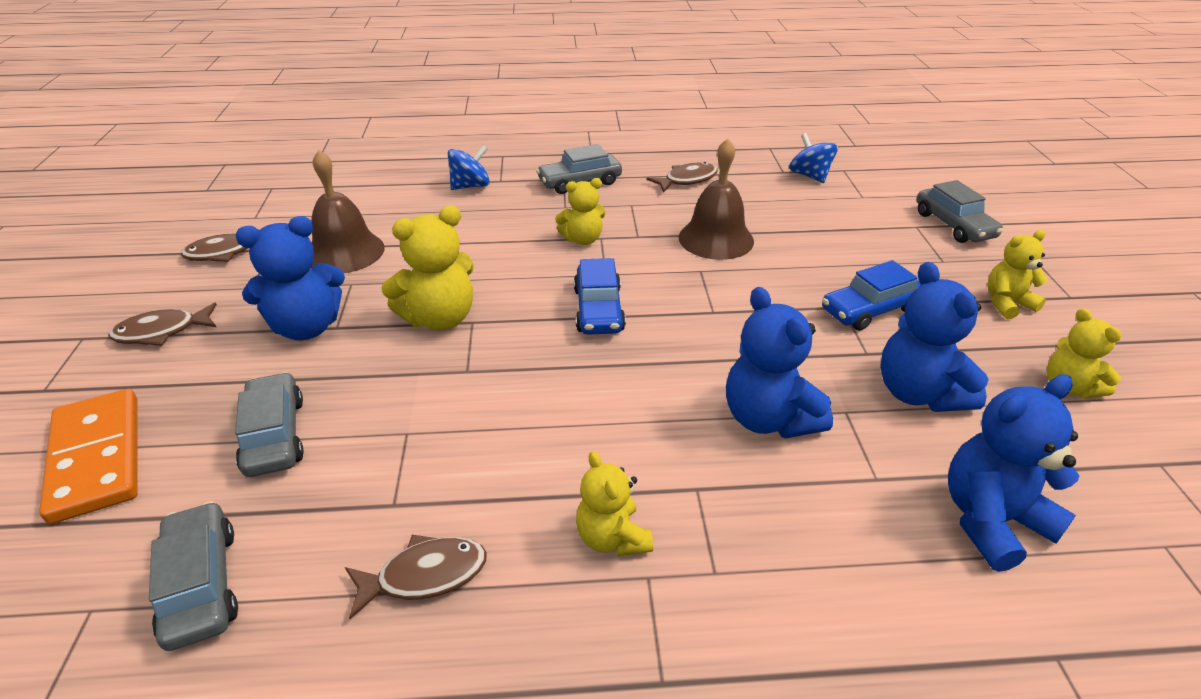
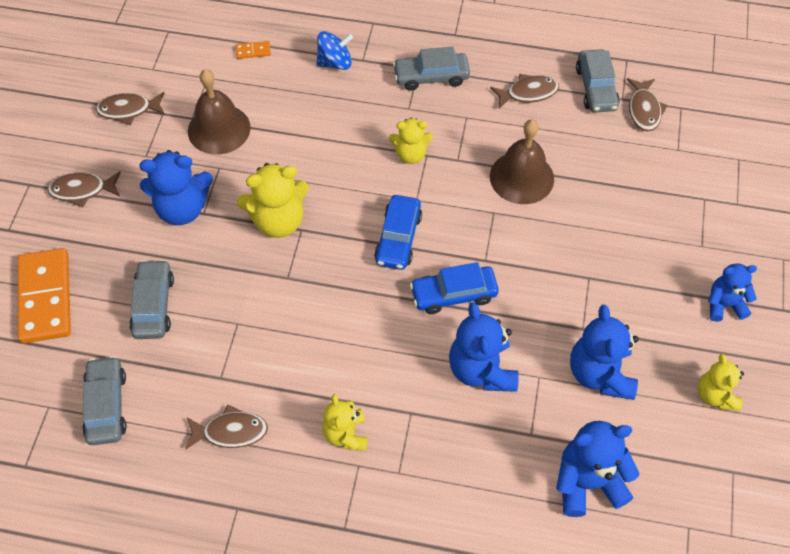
camera: 15 degrees right, 20 degrees up
blue spinning top [789,133,838,183] -> brown fish [627,78,668,132]
blue car [822,260,922,331] -> blue car moved to [410,262,499,314]
grey car [917,180,1003,243] -> grey car moved to [576,49,620,113]
yellow teddy bear [988,230,1049,319] -> blue teddy bear [708,263,757,322]
none -> orange domino [235,41,271,59]

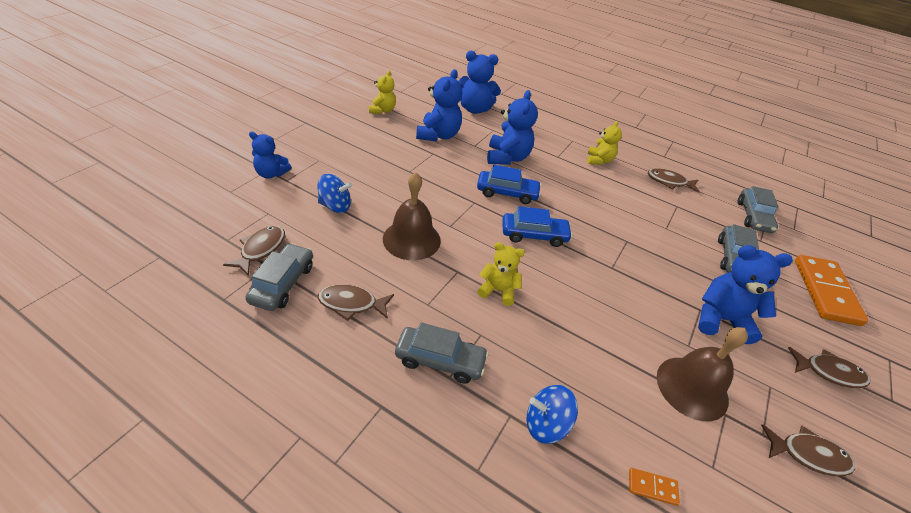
camera: 165 degrees left, 15 degrees down
yellow teddy bear [237,163,309,238] -> none
blue car [374,195,422,270] -> blue car turned 60 degrees clockwise [502,206,573,247]
blue teddy bear [708,263,757,322] -> blue teddy bear moved to [249,132,291,178]
none -> blue spinning top [317,174,352,213]

